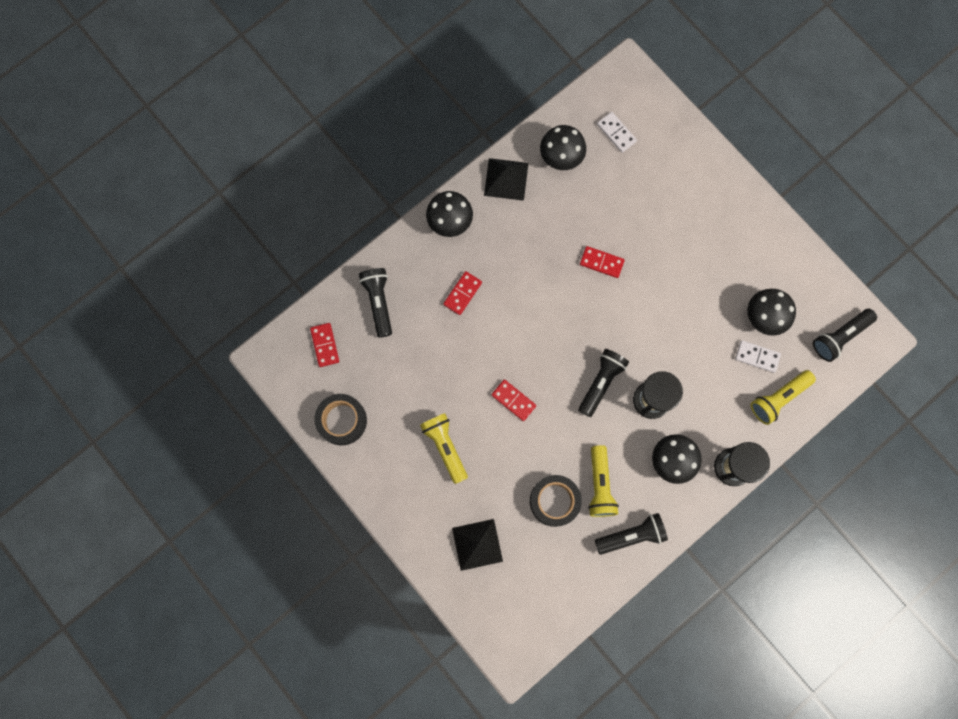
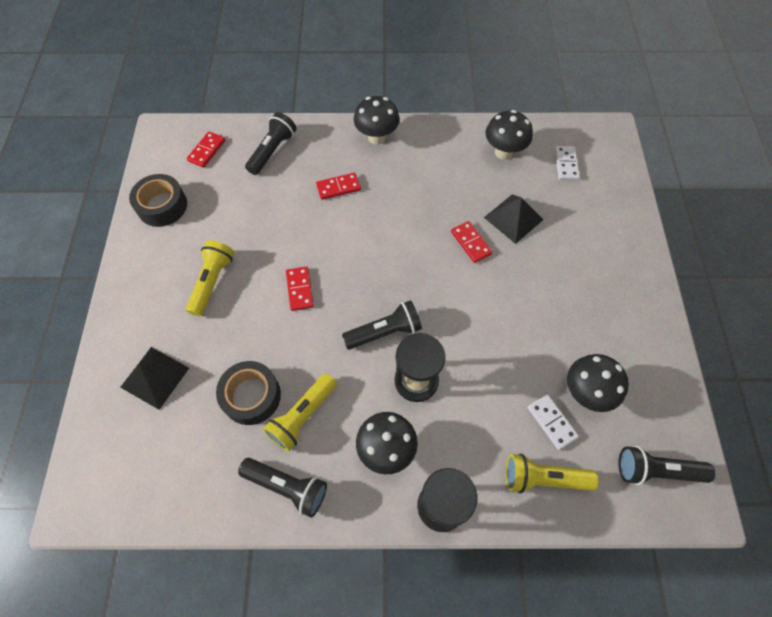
camera: 40 degrees right, 15 degrees down
black pyramid [484,158,529,201] -> black pyramid moved to [484,194,544,244]

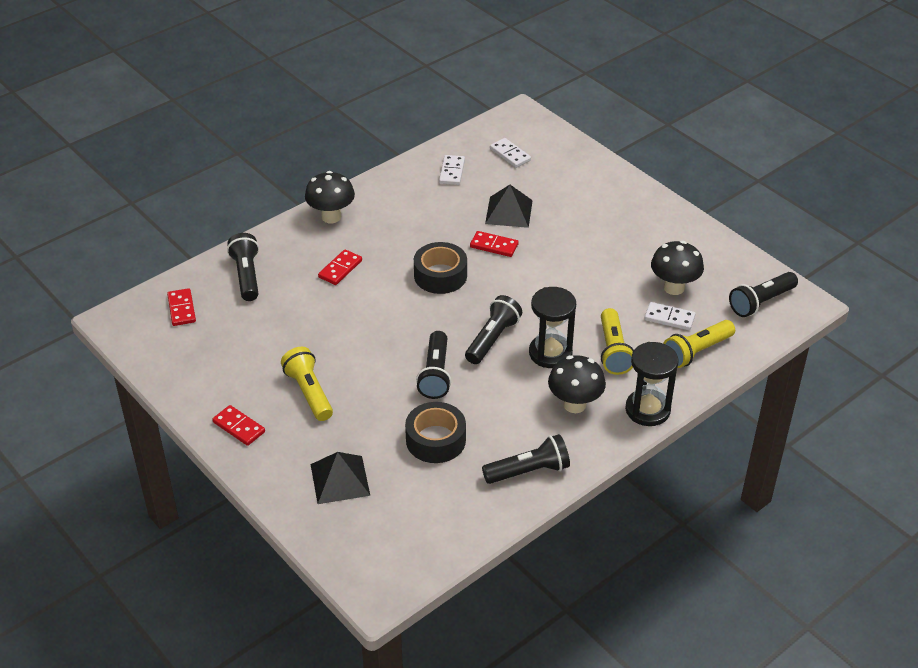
camera: 40 degrees left, 20 degrees down
black tape [129,174,187,227] -> black tape moved to [414,242,467,294]
yellow flashlight [263,373,337,452] -> yellow flashlight moved to [601,308,634,375]
red domino [286,267,314,311] -> red domino moved to [212,405,265,446]
black mushroom [486,110,533,160] -> white domino [439,155,465,185]
none -> black flashlight [416,331,451,399]

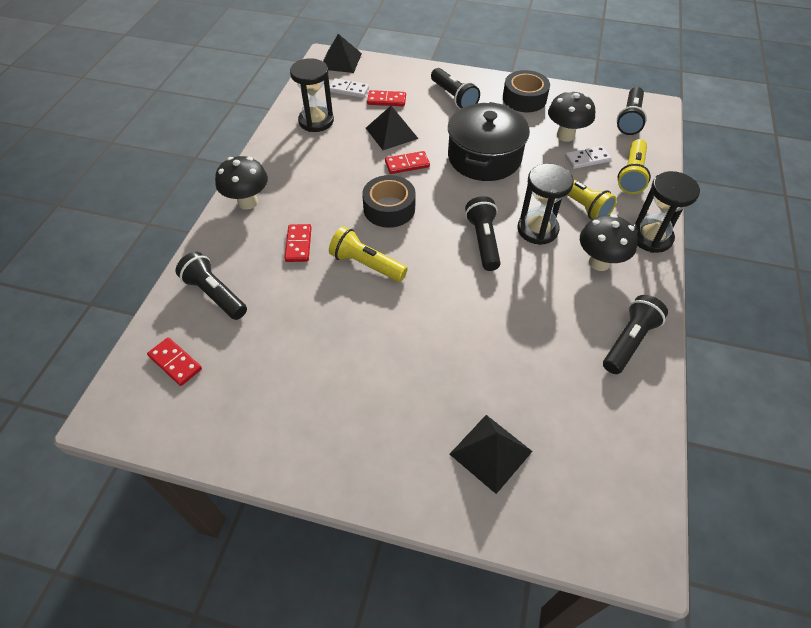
camera: 35 degrees left, 10 degrees up
red domino [212,405,265,446] -> red domino moved to [367,90,406,106]
yellow flashlight [281,347,333,421] -> yellow flashlight moved to [329,226,408,282]
black tape [405,402,466,463] -> black tape moved to [503,70,550,112]
black flashlight [416,331,451,399] -> black flashlight moved to [431,68,480,109]
white domino [439,155,465,185] -> black hourglass [290,58,334,132]
none -> black pyramid [323,34,362,73]
none -> black pot [448,102,530,181]

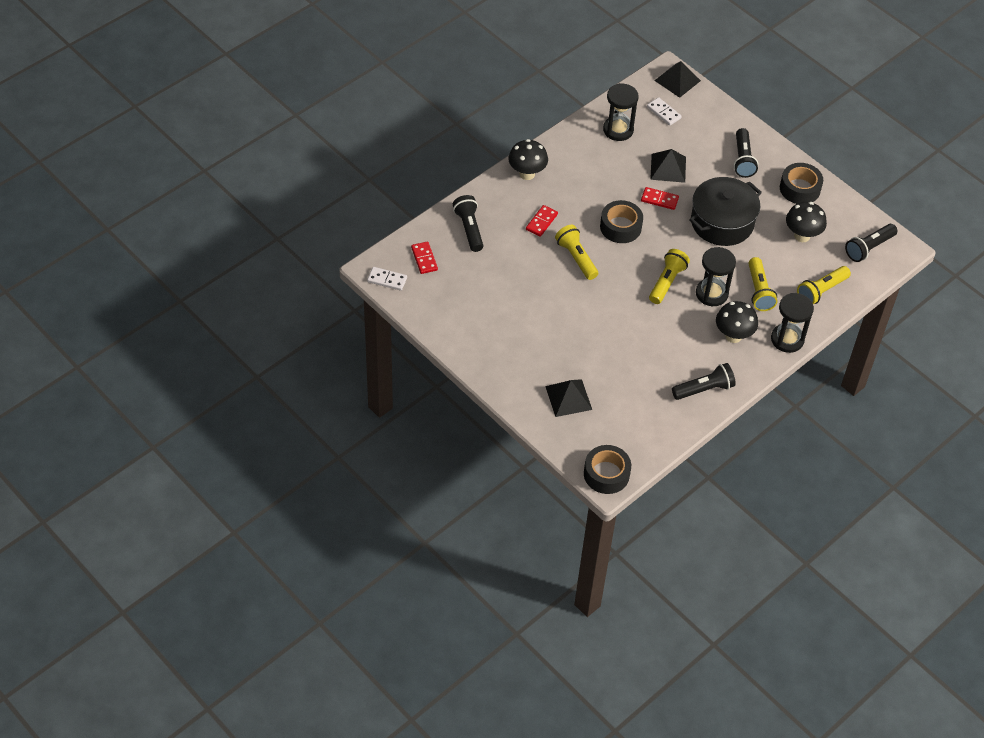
camera: 30 degrees right, 0 degrees up
red domino [367,90,406,106] -> none
black flashlight [465,196,501,271] -> yellow flashlight [649,249,690,304]
white domino [565,146,611,169] -> white domino moved to [367,267,407,291]
none -> black tape [584,445,631,494]

